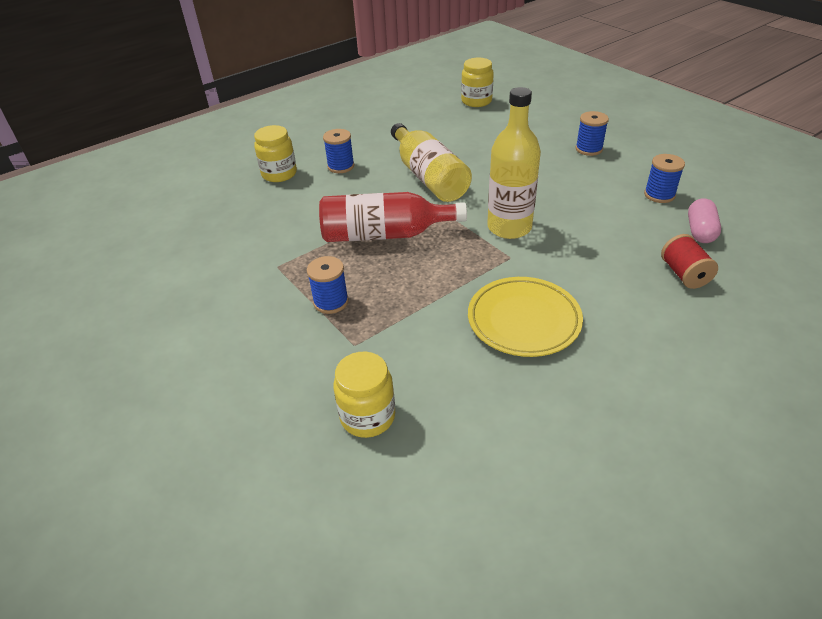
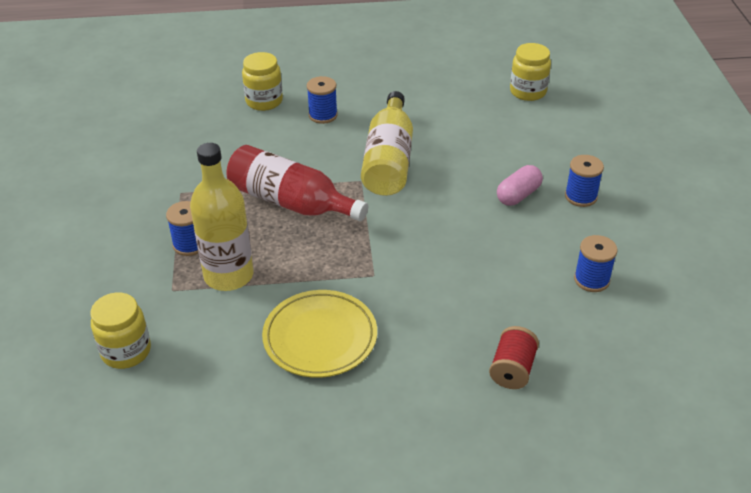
camera: 30 degrees right, 0 degrees up
yellow bottle [487,87,541,239] -> yellow bottle moved to [190,143,253,291]
pink capsule [688,198,721,243] -> pink capsule moved to [497,165,543,206]

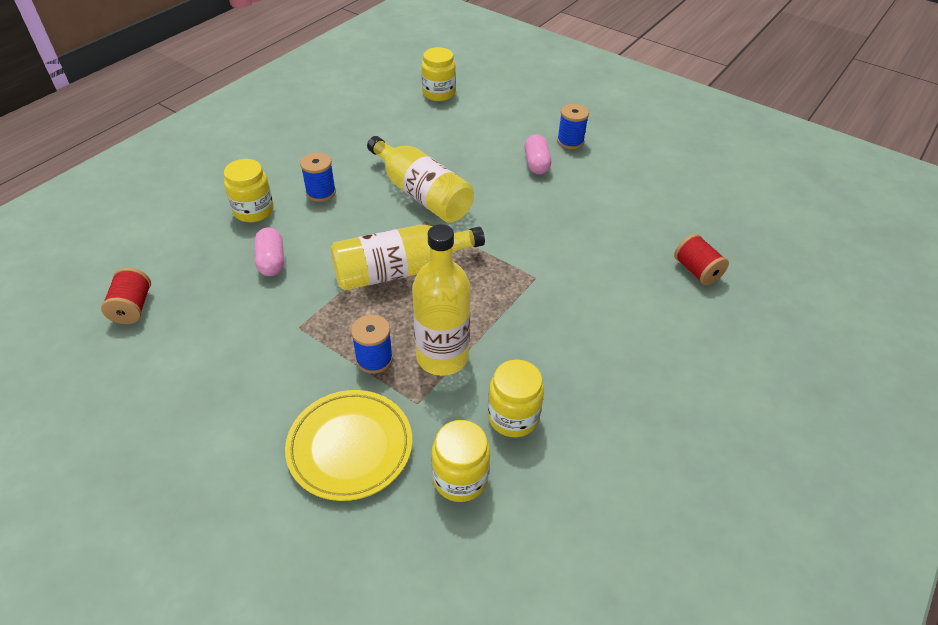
camera: 50 degrees left, 5 degrees up
red bottle [226,145,368,221] -> yellow bottle [330,225,485,290]
yellow plate [262,290,377,378] -> yellow plate moved to [285,390,412,501]
blue spool [574,235,618,292] -> none
none -> red spool [101,267,151,324]
none -> pink capsule [254,228,284,276]
none -> yellow jar [488,359,544,437]

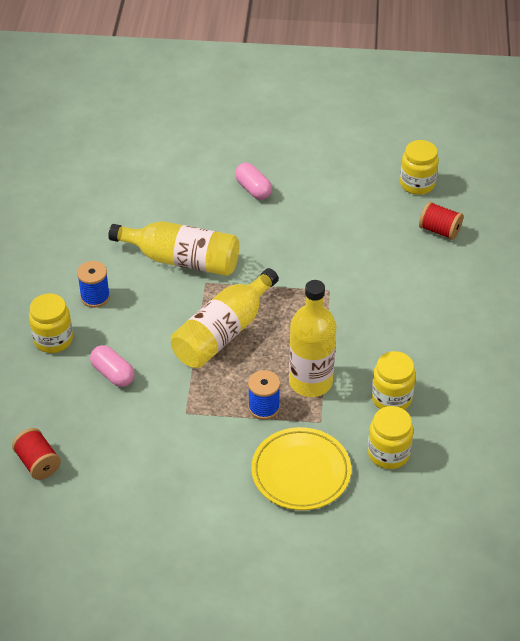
camera: 30 degrees left, 0 degrees up
yellow jar [421,47,456,101] -> yellow jar moved to [400,140,439,195]
blue spool [557,104,589,149] -> none

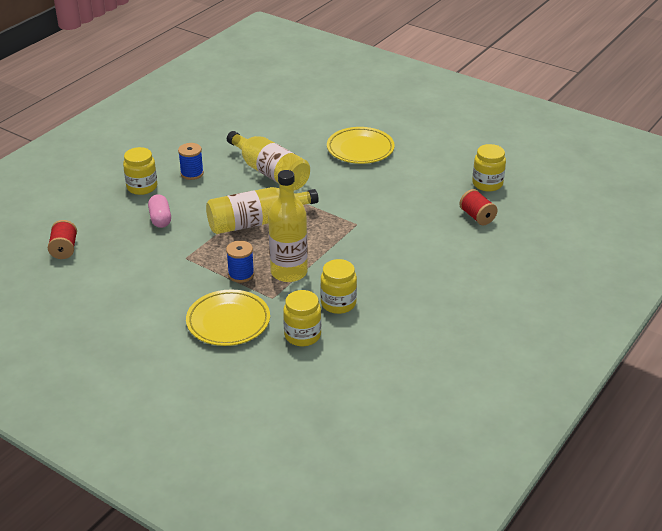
camera: 30 degrees right, 10 degrees down
pink capsule [235,163,272,200] -> yellow plate [327,127,395,164]

